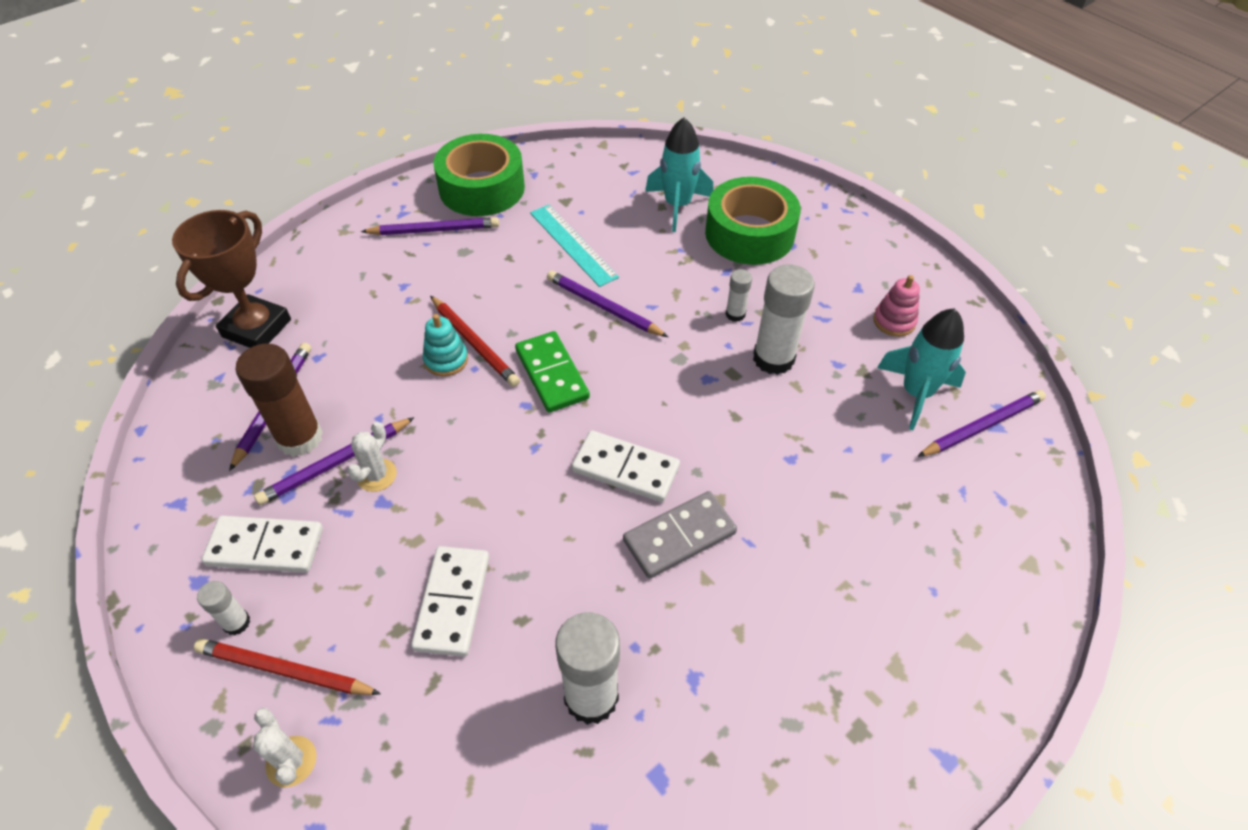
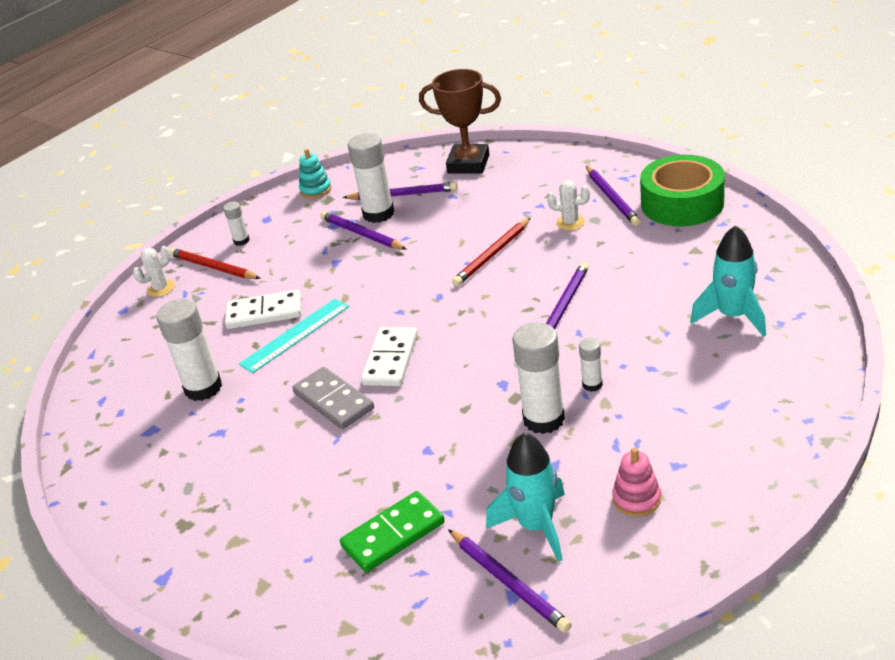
camera: 85 degrees right, 15 degrees down
red pencil [194,638,381,695] -> red pencil turned 60 degrees counterclockwise [169,248,261,279]
white domino [201,516,323,573] -> none
brown glue stick [235,343,323,457] -> white glue stick [348,133,394,223]
white cactus [347,422,397,492] -> white cactus moved to [547,180,590,231]
turquoise stacking toy [423,314,468,377] -> turquoise stacking toy moved to [299,149,331,198]
green domino [515,331,590,413] -> green domino moved to [340,491,445,572]
turquoise ruler [530,205,619,287] -> turquoise ruler moved to [239,299,349,373]
green tape [705,177,801,265] -> none

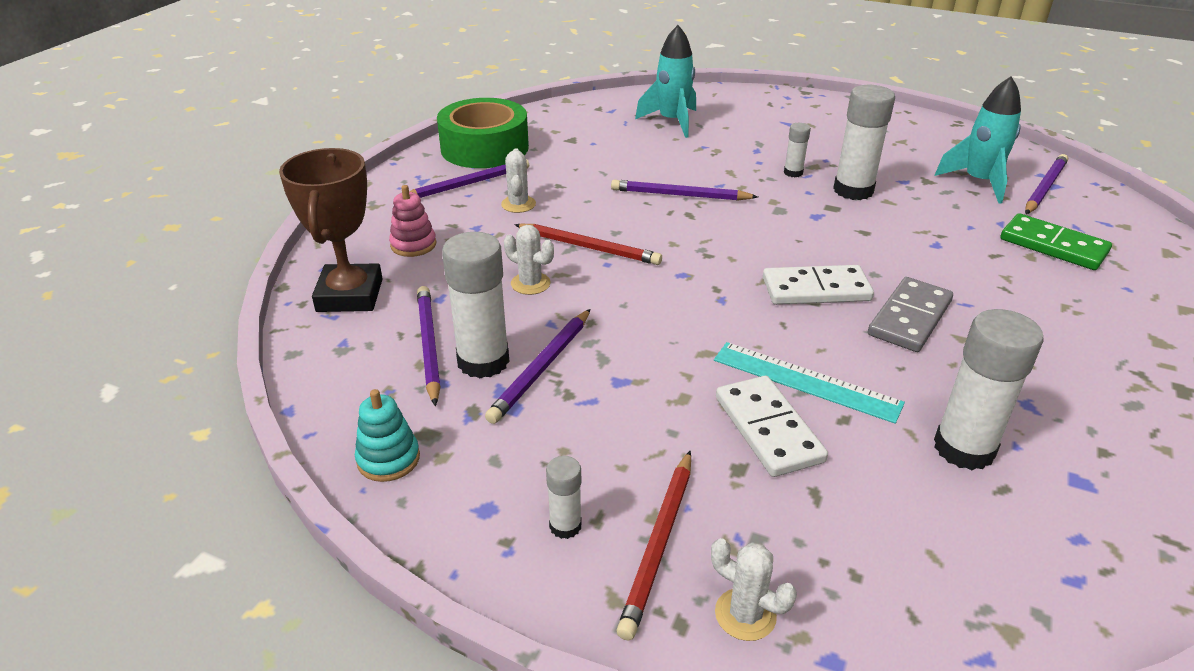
camera: 110 degrees left, 0 degrees up
pink stacking toy [612,448,661,517] -> pink stacking toy moved to [389,185,436,257]
none -> white cactus [504,225,554,295]

